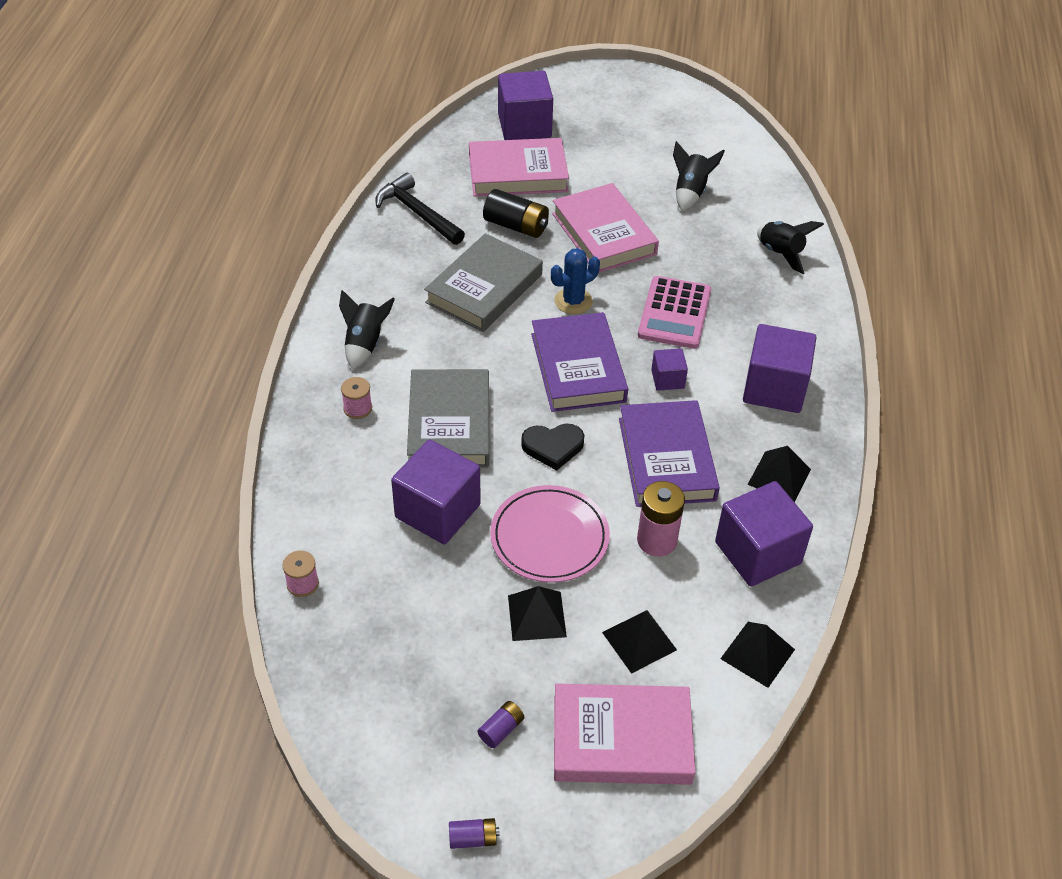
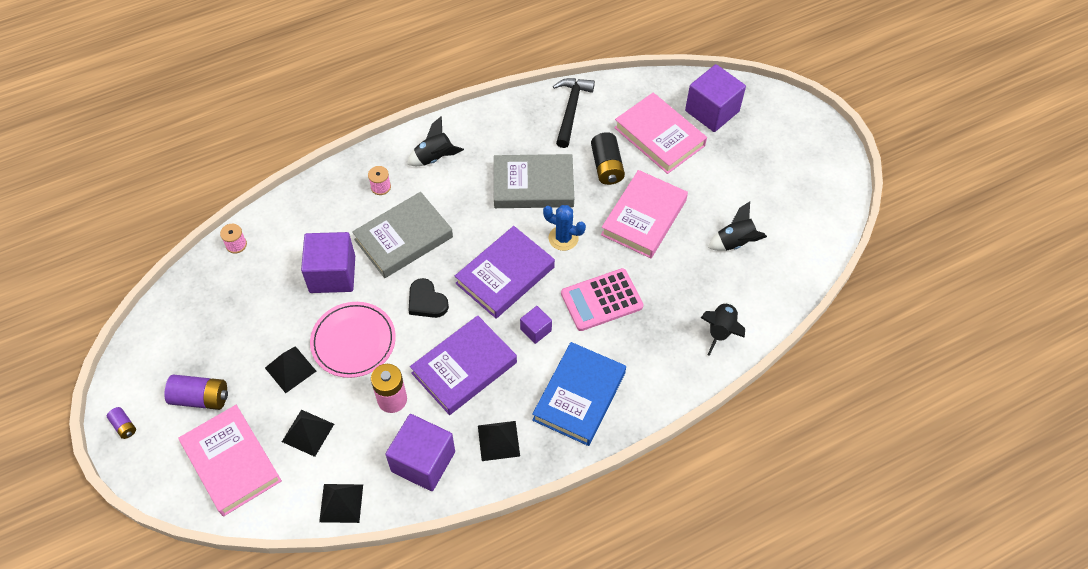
camera: 55 degrees right, 10 degrees up
purple battery [478,701,524,748] -> purple battery [164,375,228,410], size x1.85
purple cube [743,324,817,413] -> blue book [532,342,626,446]

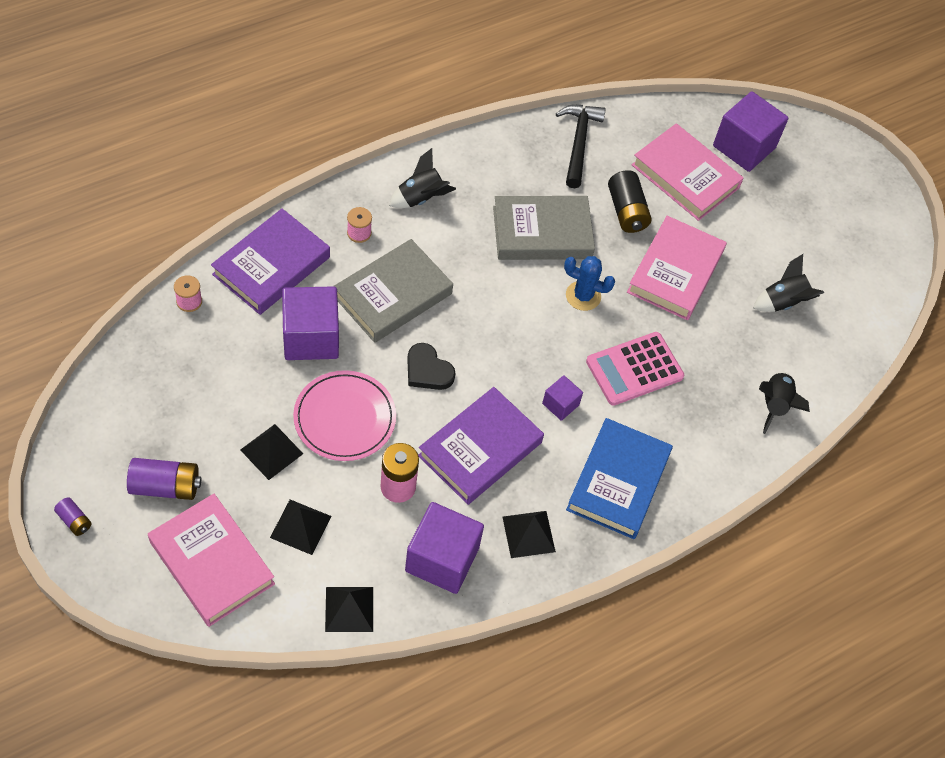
camera: 10 degrees left, 0 degrees up
purple book [455,226,555,319] -> purple book moved to [211,209,330,315]

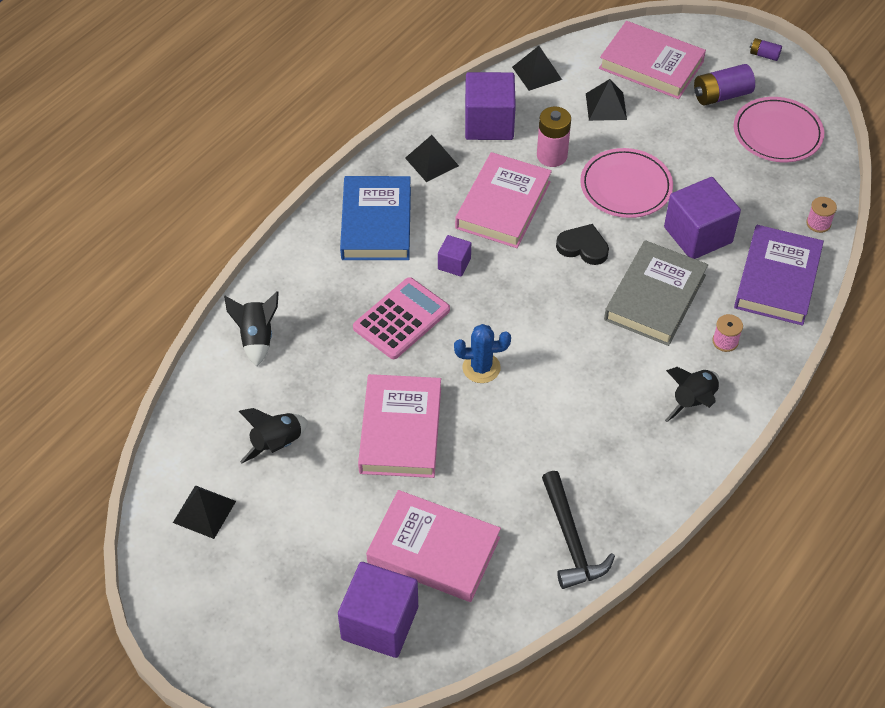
camera: 165 degrees right, 5 degrees down
black pyramid [240,424,303,480] -> black pyramid moved to [173,485,236,539]
purple book [418,387,544,505] -> pink book [455,152,552,248]
grey book [493,196,595,260] -> none
black battery [608,170,652,233] -> none
none -> pink plate [734,97,824,162]

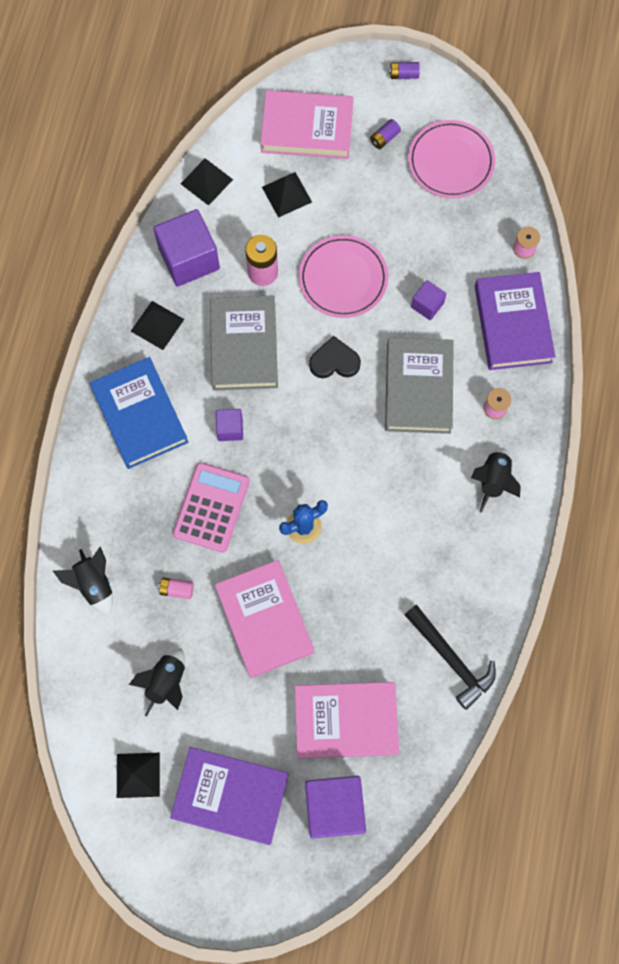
camera: 25 degrees left, 20 degrees up
pink book [455,152,552,248] -> grey book [210,295,278,391]
purple cube [664,177,741,259] -> purple cube [411,280,446,320], size x0.51
purple battery [694,64,755,105] -> purple battery [370,119,401,149], size x0.54
none -> pink battery [158,577,194,599]
none -> purple book [170,747,289,845]

